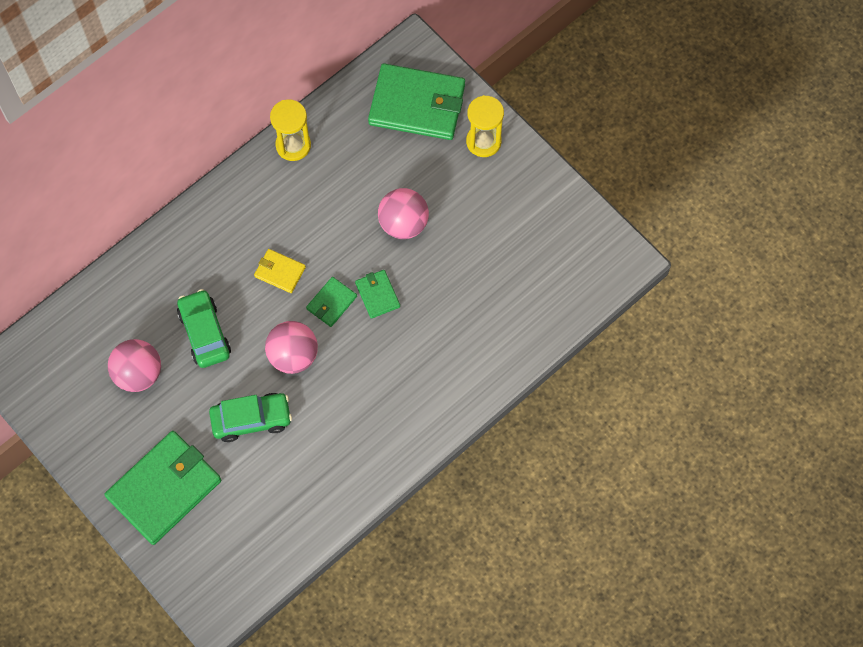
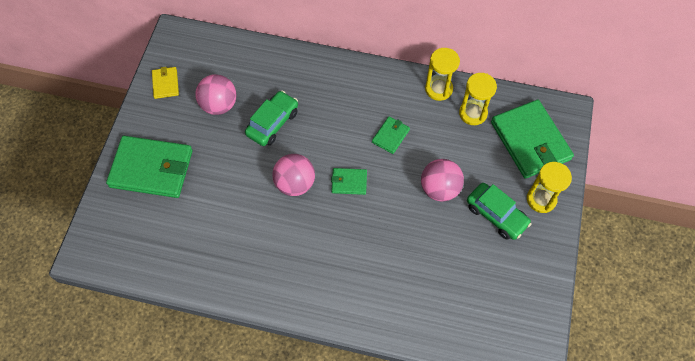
camera: 55 degrees right, 5 degrees down
green car [209,393,292,442] -> green car moved to [467,183,532,240]
yellow wallet [254,249,306,293] -> yellow wallet moved to [152,67,179,99]
green wallet [355,270,400,319] -> green wallet moved to [372,117,410,154]
none -> yellow hourglass [459,73,497,125]

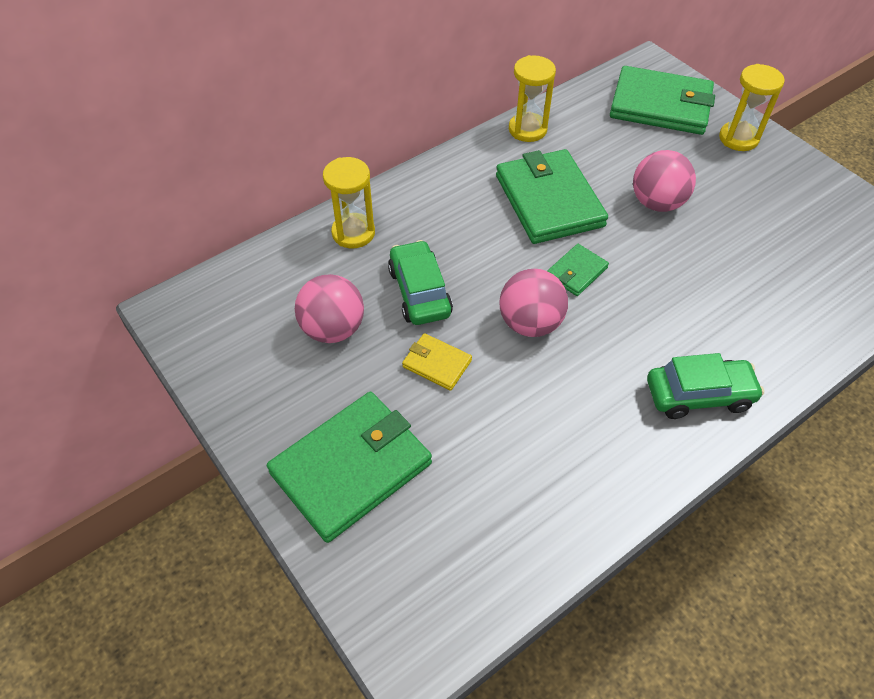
camera: 50 degrees left, 10 degrees down
yellow wallet [152,67,179,99] -> yellow wallet moved to [402,333,472,391]
green wallet [372,117,410,154] -> green wallet [496,149,608,244], size x2.12
yellow hourglass [459,73,497,125] -> yellow hourglass moved to [323,157,375,248]
green car [467,183,532,240] -> green car moved to [647,353,764,419]

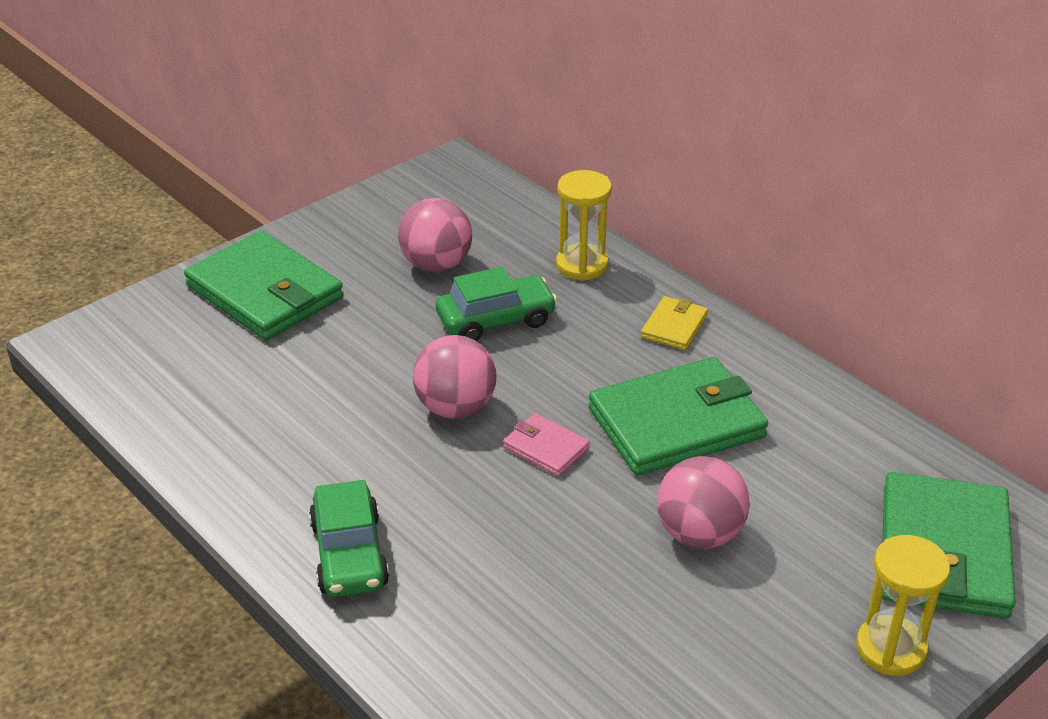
camera: 85 degrees right, 15 degrees down
yellow wallet [402,333,472,391] -> yellow wallet moved to [641,296,708,350]
yellow hourglass [509,55,556,142] -> none
green wallet [547,244,609,296] -> pink wallet [503,413,590,476]

